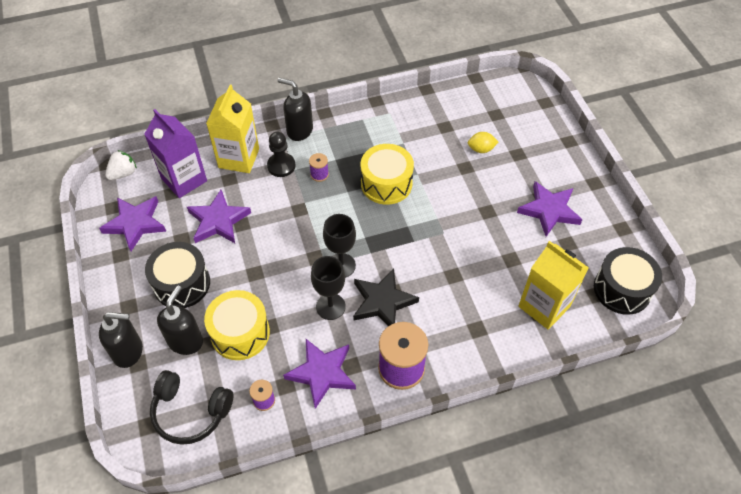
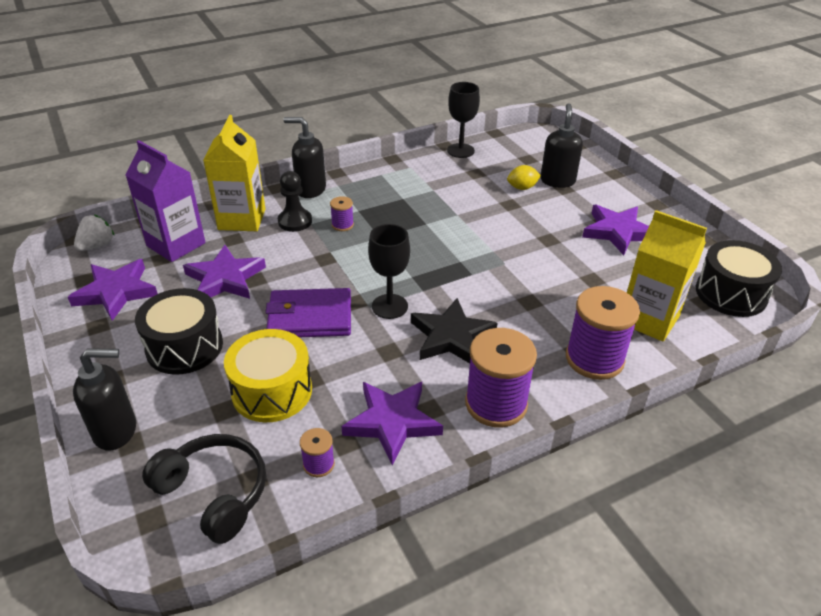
camera: 10 degrees left, 15 degrees down
black headphones [150,370,233,445] -> black headphones turned 150 degrees counterclockwise [142,434,266,544]
black soap dispenser [157,285,203,355] -> black soap dispenser moved to [541,103,583,188]
black goblet [311,256,346,320] -> black goblet moved to [447,82,480,158]
yellow drum [361,144,414,205] -> none
none -> purple wallet [265,288,351,337]
none -> purple spool [566,286,640,380]

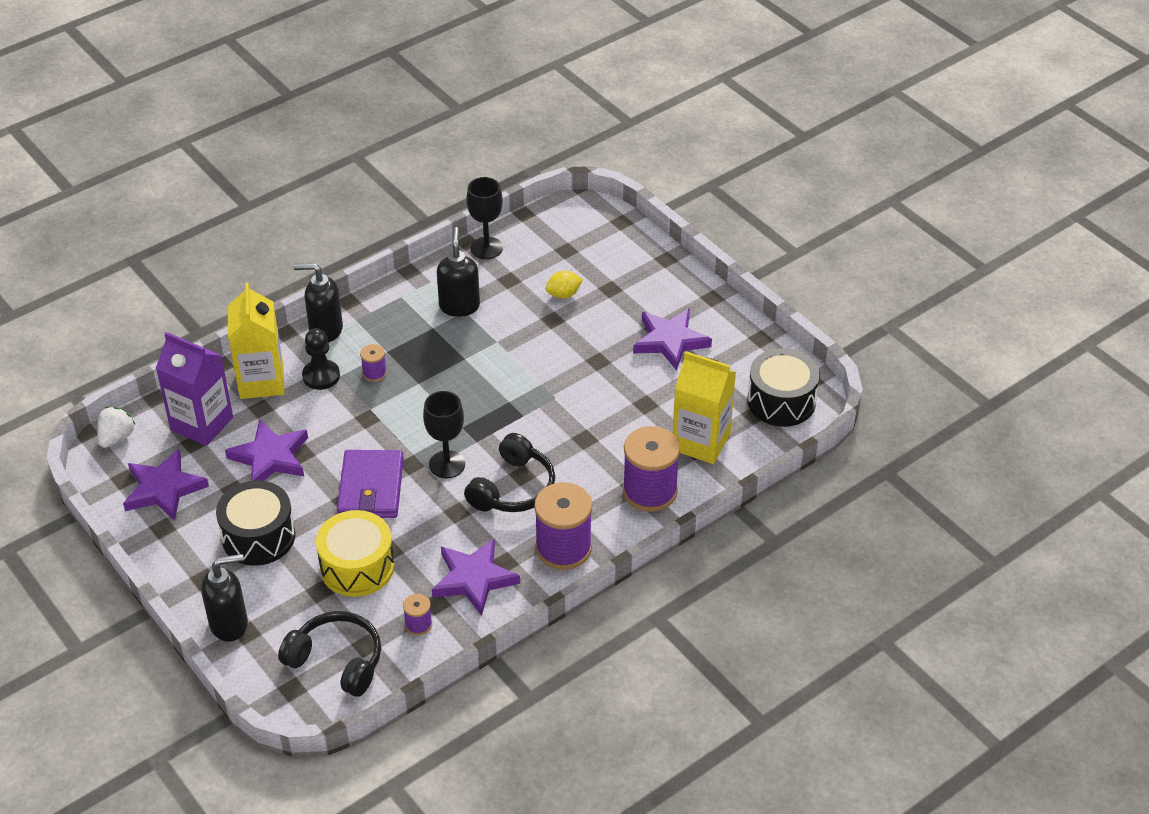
camera: 10 degrees left, 5 degrees up
purple wallet [265,288,351,337] -> purple wallet turned 75 degrees counterclockwise [337,450,404,518]
black star [411,298,497,363] -> black headphones [464,433,555,512]
black soap dispenser [541,103,583,188] -> black soap dispenser moved to [437,227,480,317]

